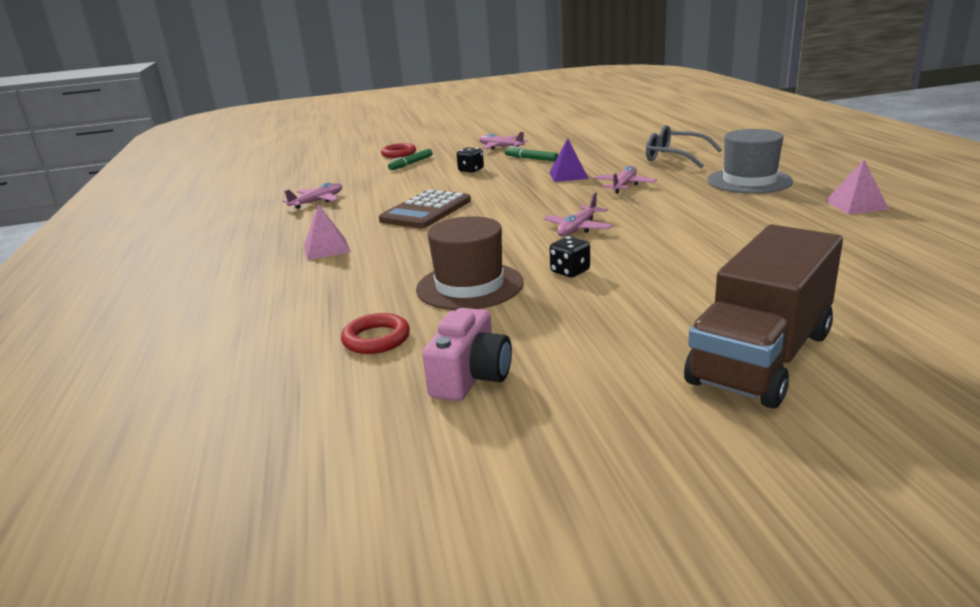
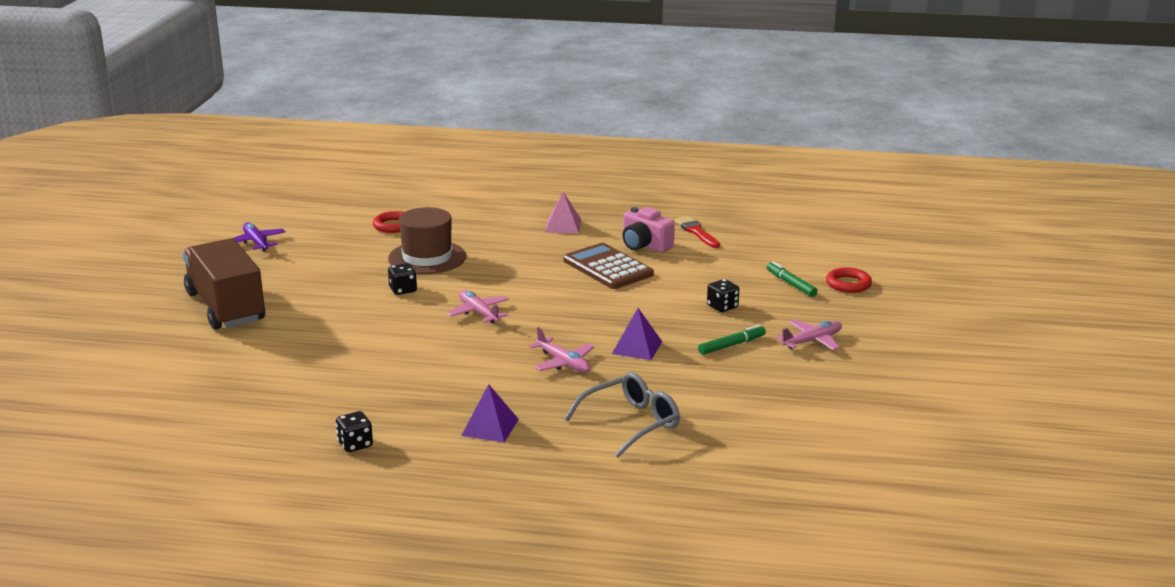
camera: 110 degrees right, 0 degrees up
pink plane [283,183,342,209] -> red brush [674,216,720,248]
pink camera [422,308,512,401] -> pink camera moved to [622,207,675,253]
grey hat [707,129,793,194] -> purple pyramid [461,384,519,442]
pink pyramid [825,160,889,214] -> black dice [336,411,373,452]
none -> purple plane [234,222,286,252]

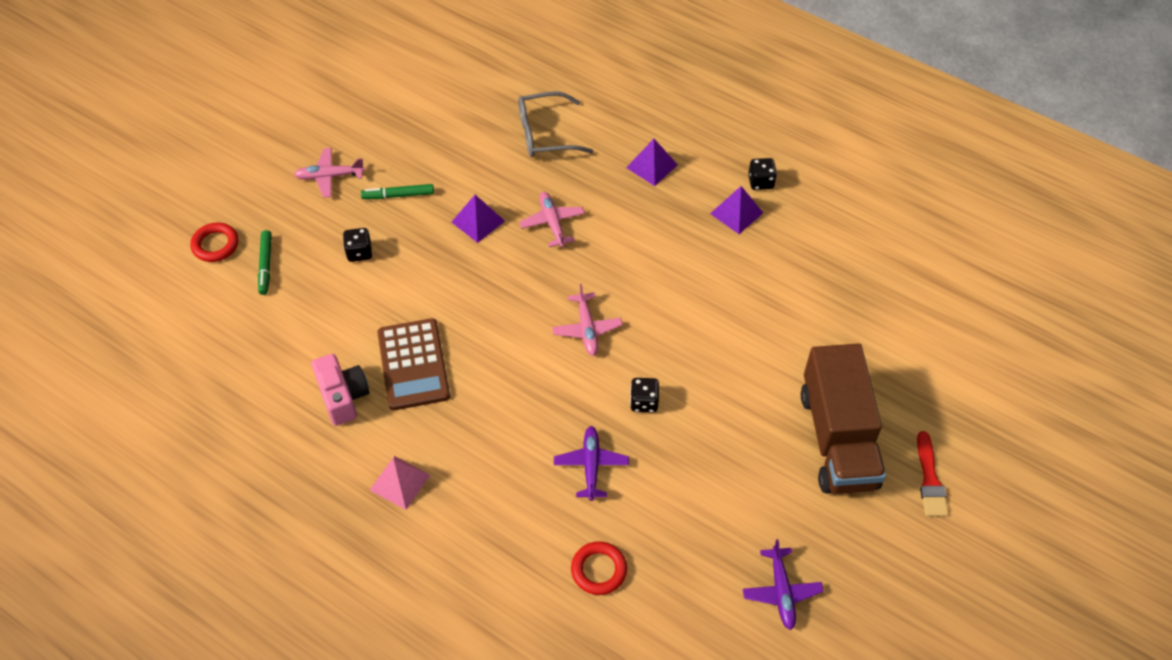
camera: 155 degrees left, 30 degrees up
brown hat [388,207,466,274] -> purple plane [554,426,629,501]
red brush [674,216,720,248] -> red brush moved to [917,431,949,516]
none -> purple pyramid [710,186,763,234]

